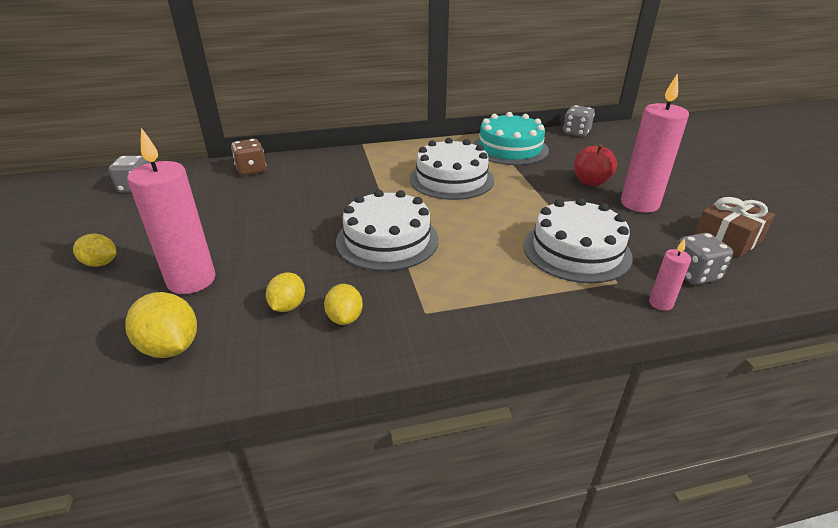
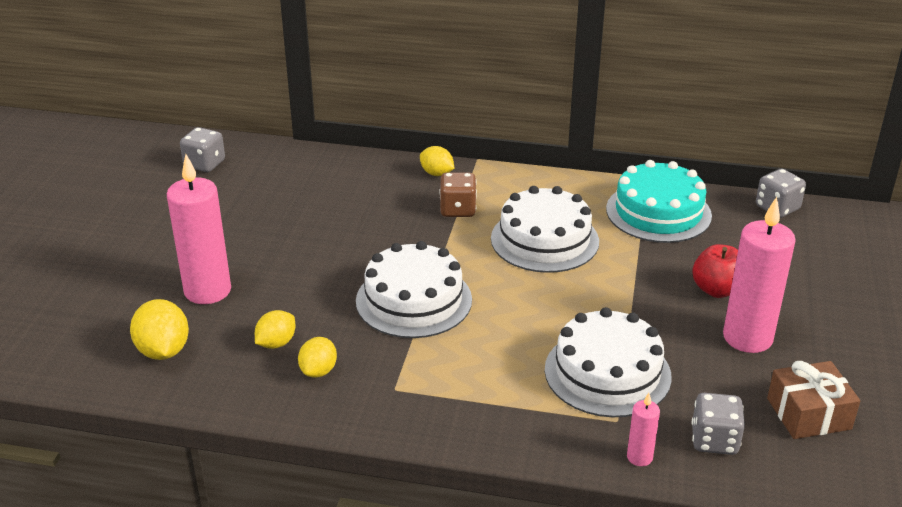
camera: 25 degrees right, 0 degrees up
yellow lemon [73,234,117,267] -> yellow lemon moved to [420,146,454,176]
brown dice [231,139,266,176] -> brown dice moved to [439,172,477,217]

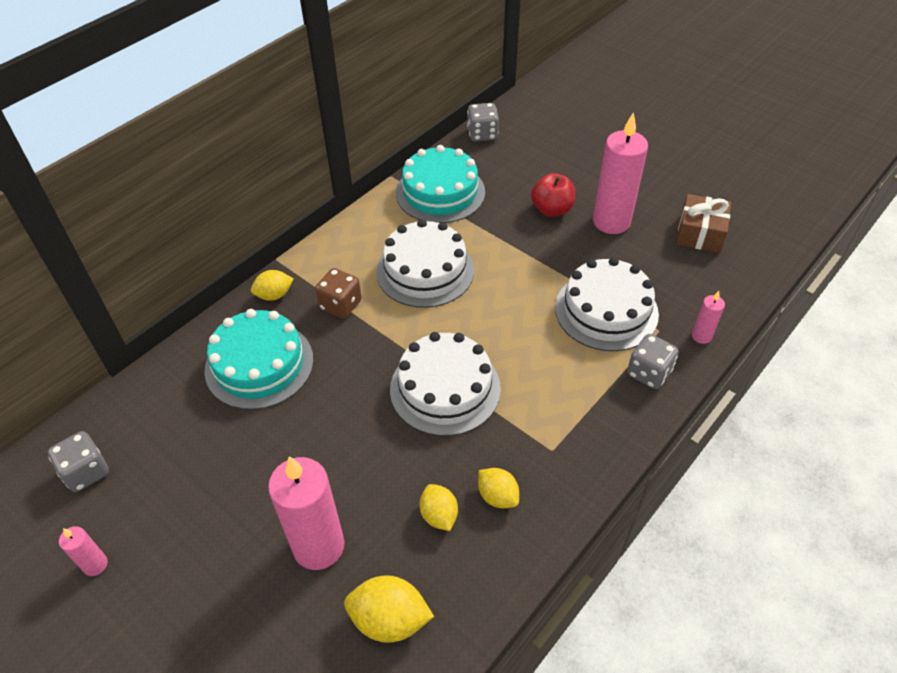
camera: 60 degrees left, 15 degrees up
grey dice [692,393,745,455] -> grey dice moved to [627,334,679,389]
none -> pink candle [59,526,108,576]
none -> turquoise cake [204,309,313,410]

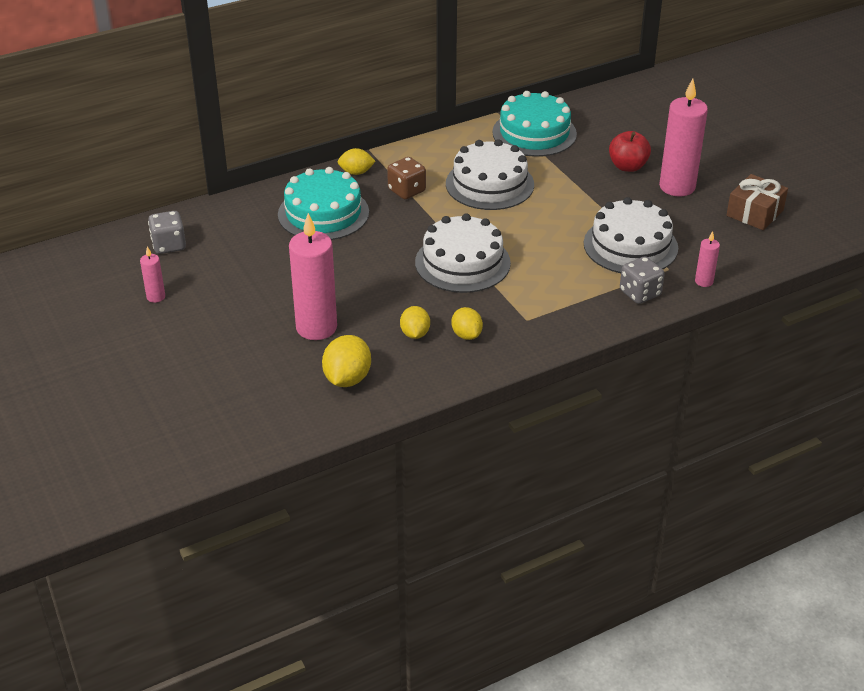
camera: 20 degrees right, 10 degrees down
yellow lemon [344,575,434,643] -> yellow lemon turned 75 degrees clockwise [322,335,371,387]
grey dice [467,103,499,141] -> none

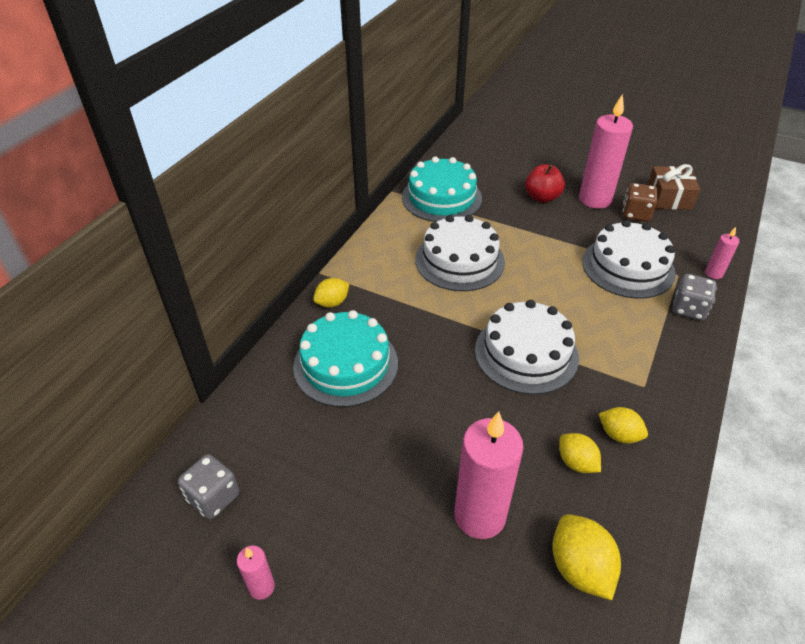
camera: 35 degrees left, 5 degrees up
brown dice [387,157,426,199] -> brown dice moved to [623,183,657,222]

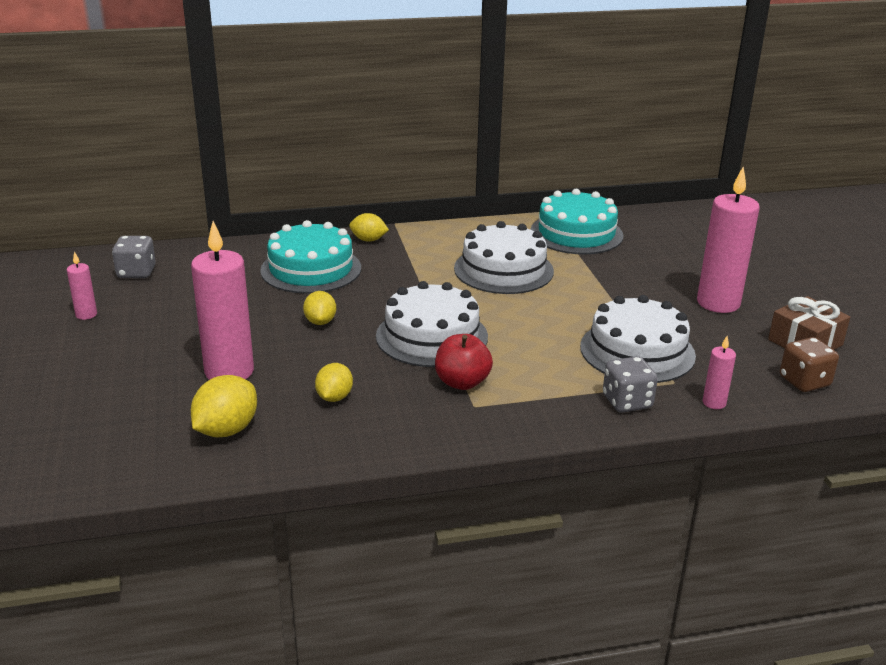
camera: 50 degrees right, 15 degrees down
red apple [525,164,565,203] -> red apple moved to [435,334,493,390]
yellow lemon [599,407,648,444] -> yellow lemon moved to [303,291,336,325]
brown dice [623,183,657,222] -> brown dice moved to [780,337,839,392]

